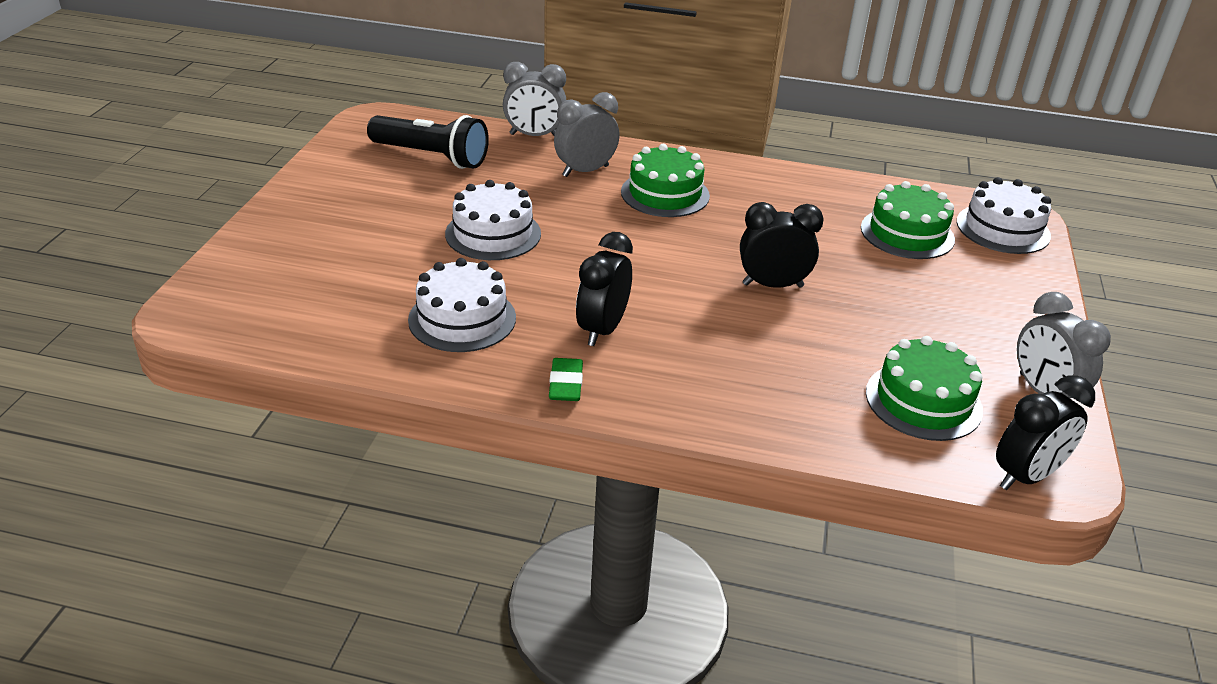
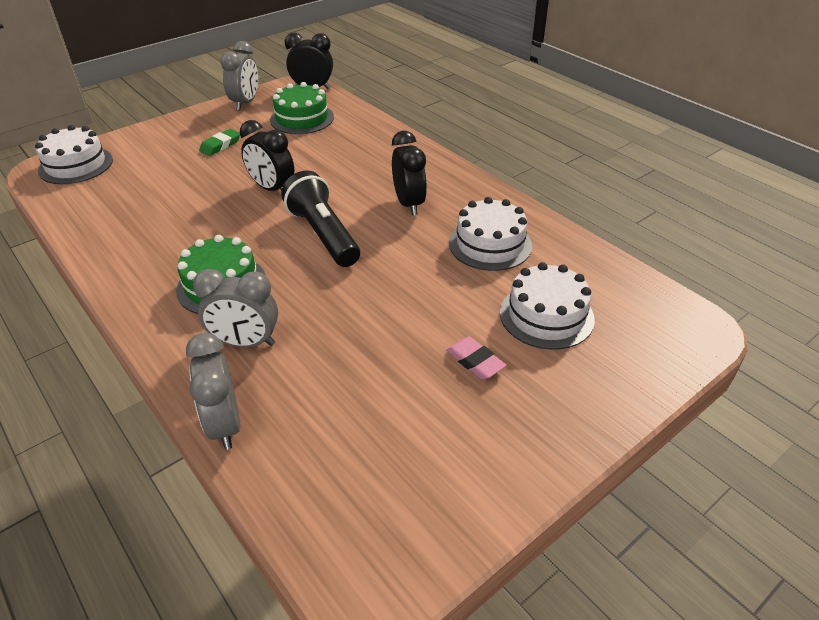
camera: 140 degrees left, 5 degrees up
black flashlight [367,115,489,169] -> black flashlight moved to [281,171,360,267]
white cake [445,180,541,260] -> white cake moved to [500,262,595,350]
grey clock [503,62,566,136] -> grey clock turned 150 degrees counterclockwise [186,333,240,450]
green eraser [549,358,583,401] -> green eraser moved to [199,129,240,156]
black clock [576,232,633,346] -> black clock turned 75 degrees counterclockwise [392,131,427,216]
green cake [861,181,955,259] -> none
none -> pink eraser [446,337,506,380]

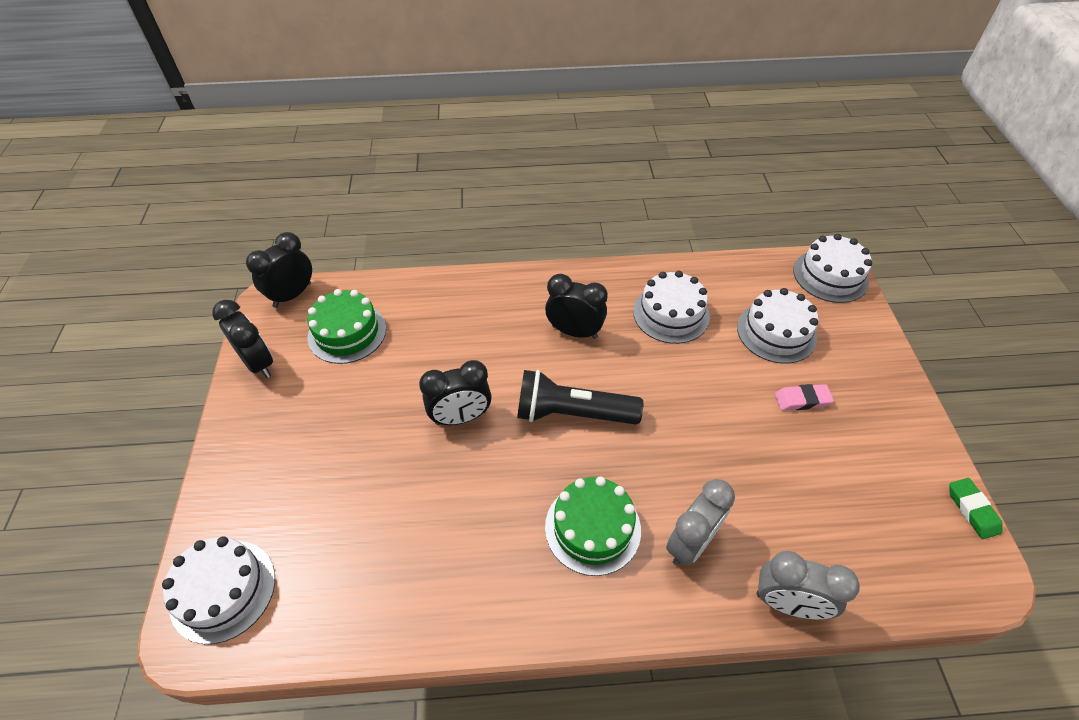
camera: 55 degrees left, 10 degrees up
green eraser [199,129,240,156] -> green eraser moved to [949,478,1003,539]
grey clock [221,41,258,111] -> black clock [212,300,273,378]
none -> white cake [793,234,872,303]

